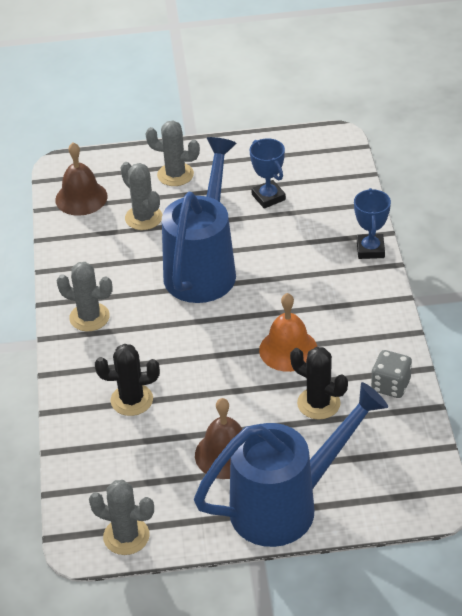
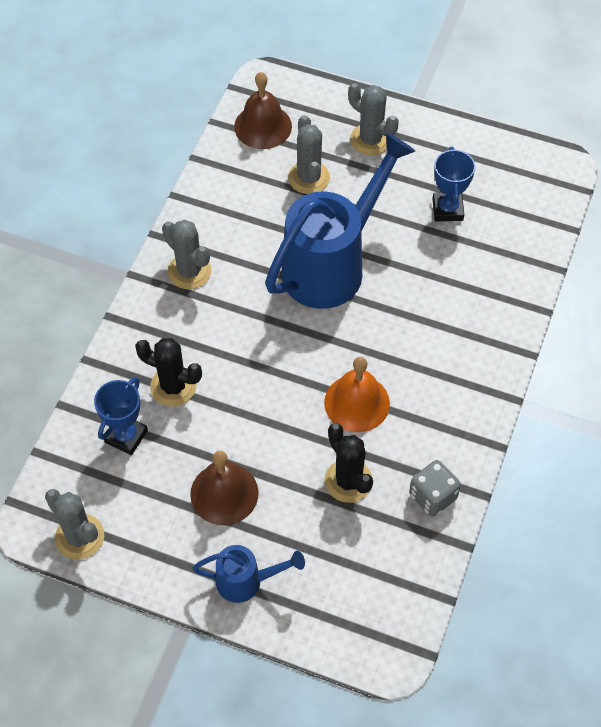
camera: 25 degrees right, 15 degrees up
blue watering can [194,382,388,547] -> blue watering can [192,545,305,603], size x0.48
blue trophy [354,188,391,259] -> blue trophy moved to [94,377,148,455]

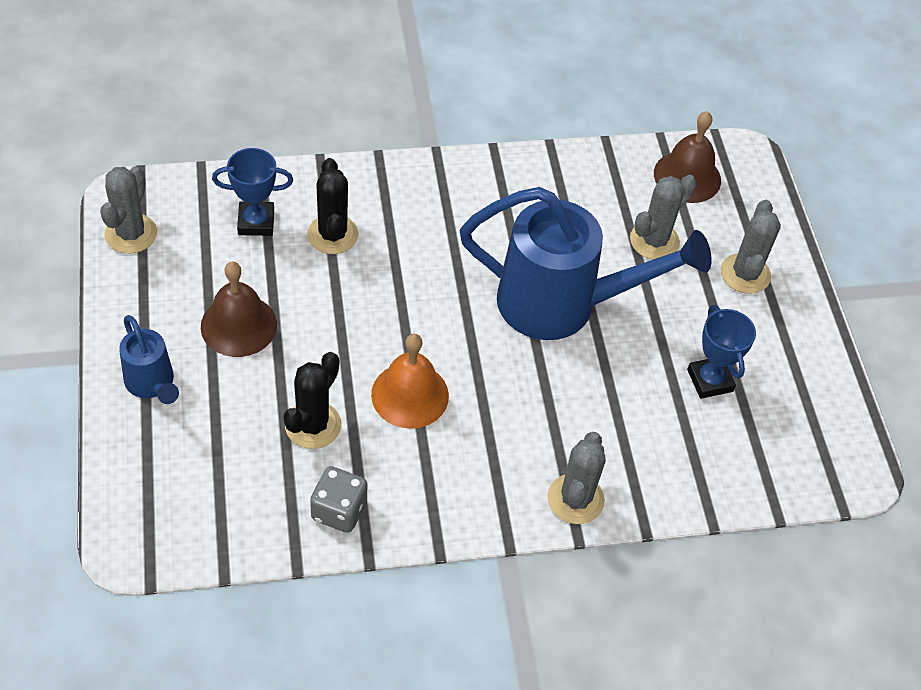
camera: 55 degrees right, 5 degrees down
grey cactus [162,219,212,289] -> grey cactus moved to [547,432,606,524]
blue trophy [432,147,476,221] -> blue trophy turned 75 degrees counterclockwise [687,305,756,399]

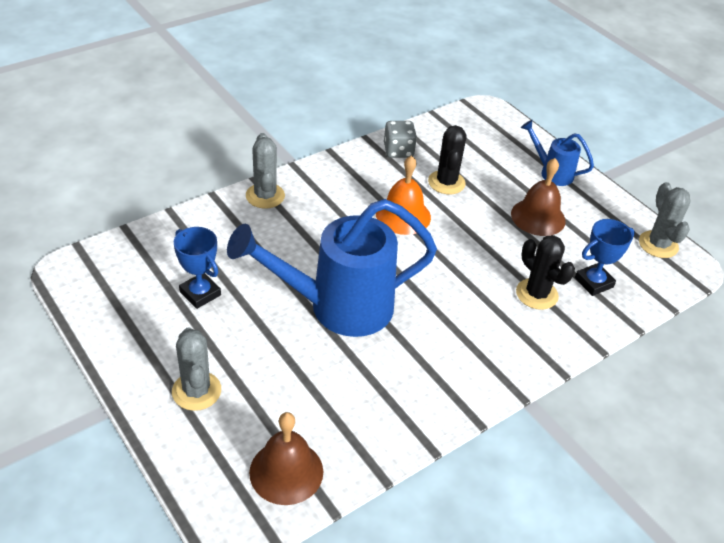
camera: 155 degrees right, 10 degrees down
grey cactus [630,175,697,260] -> none

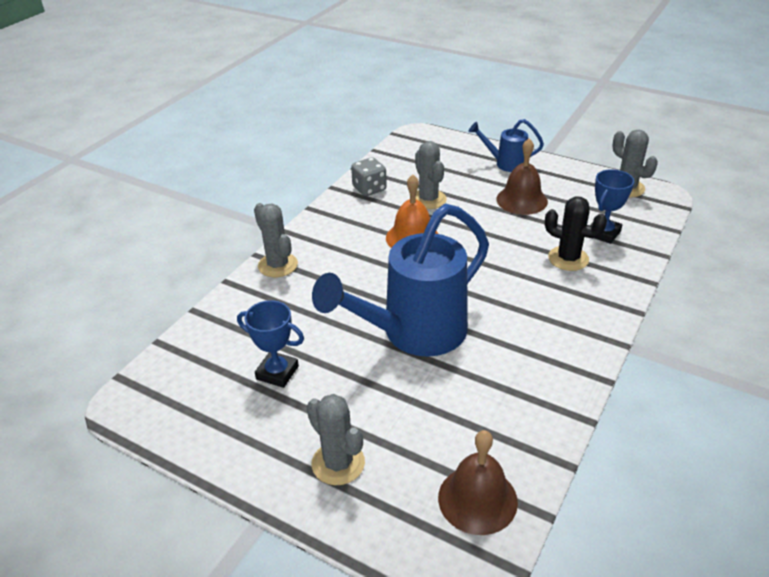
camera: 20 degrees left, 5 degrees down
black cactus [428,125,466,194] -> grey cactus [415,141,447,209]

